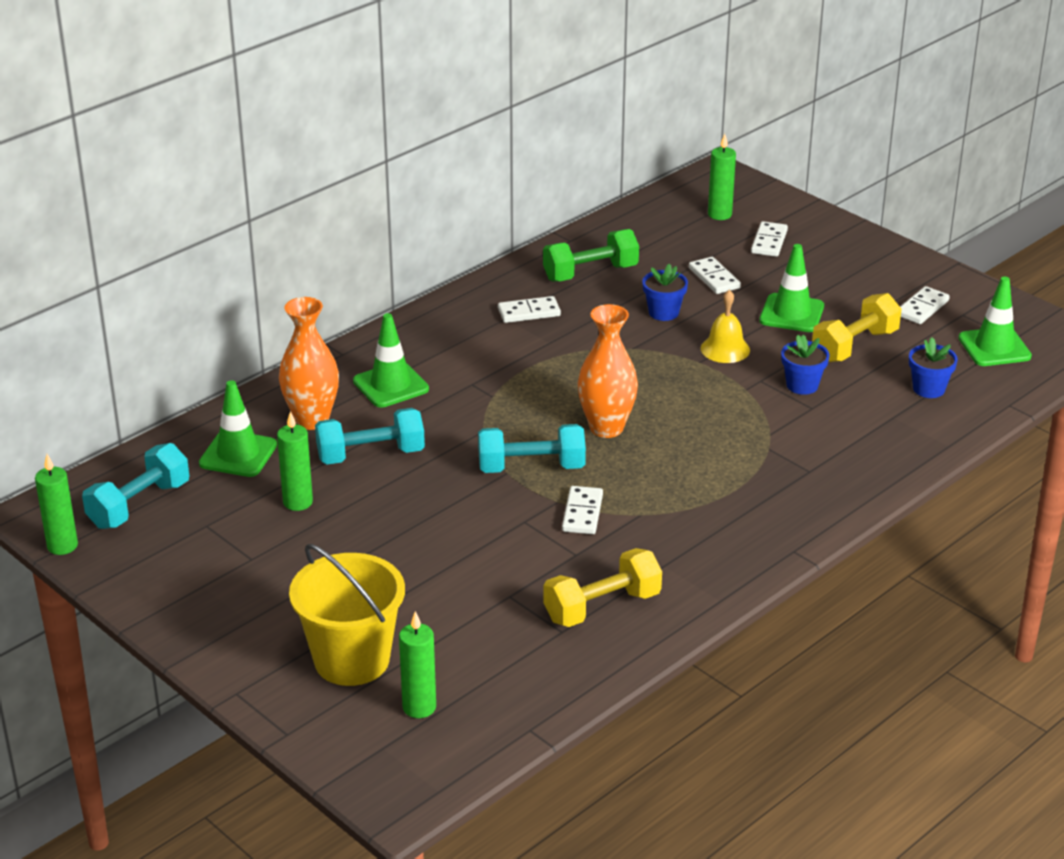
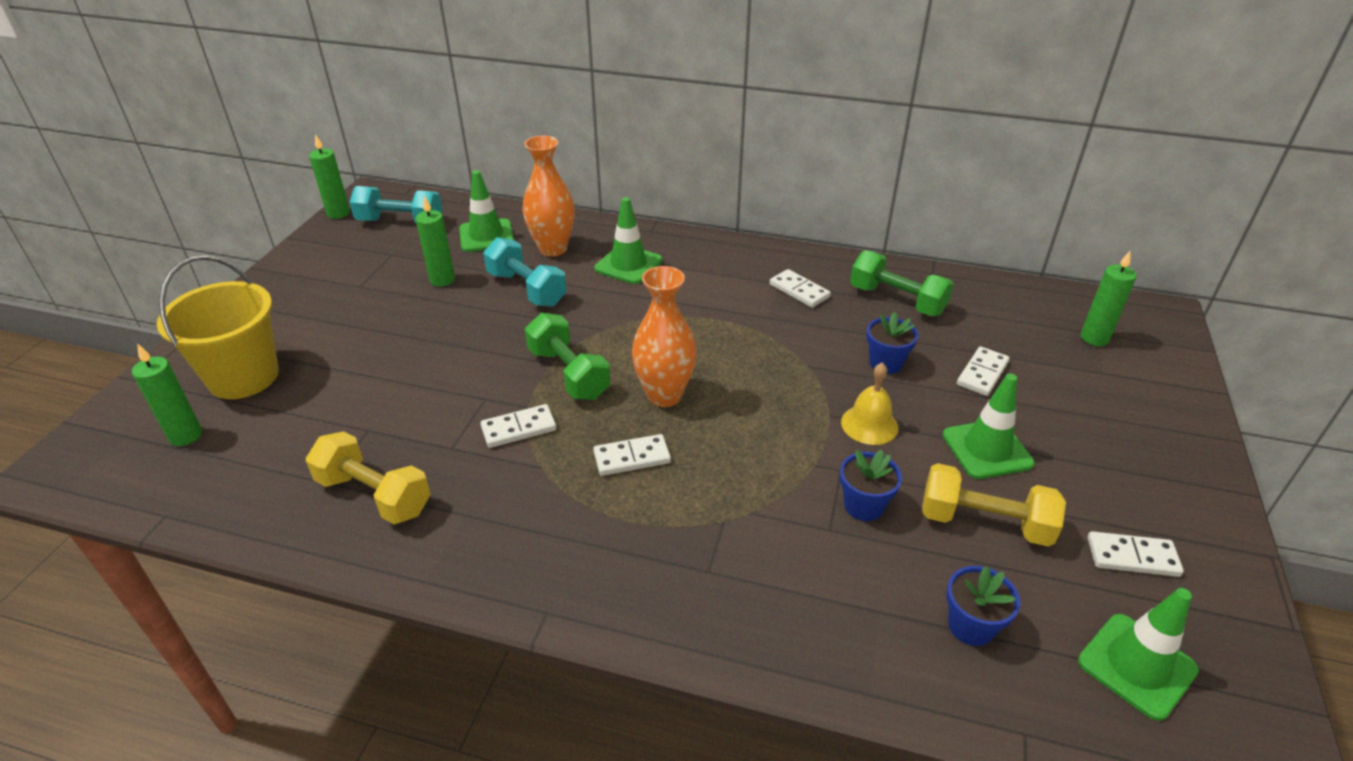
camera: 60 degrees right, 5 degrees up
turquoise dumbbell [478,424,586,473] -> green dumbbell [525,313,611,400]
white domino [751,221,788,257] -> white domino moved to [593,434,671,476]

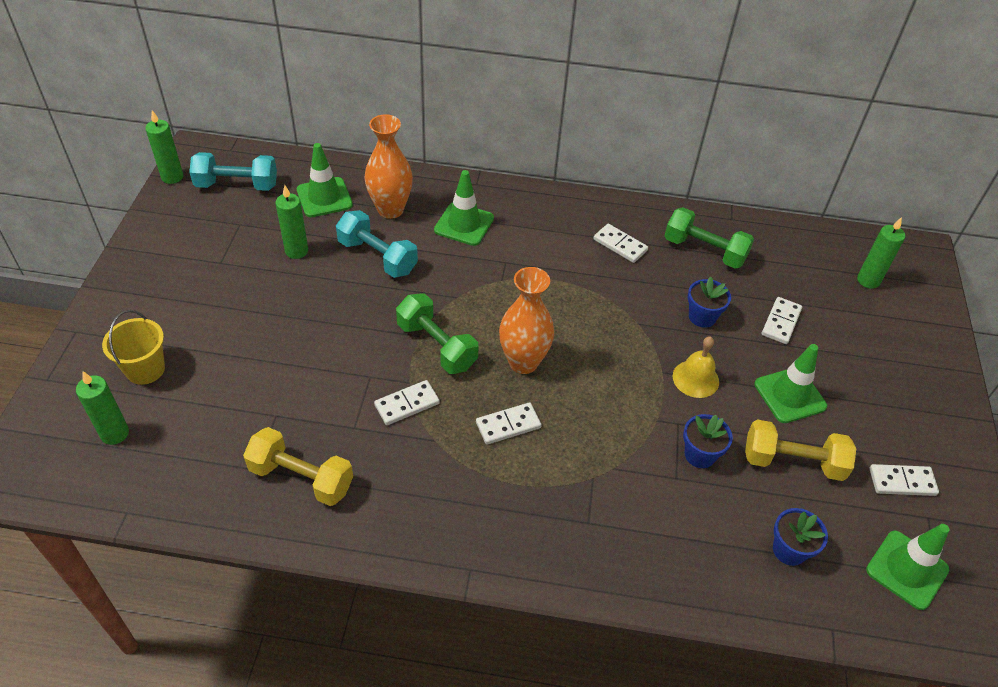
camera: 10 degrees left, 10 degrees up
yellow bucket [157,256,279,399] -> yellow bucket [102,310,165,385], size x0.63

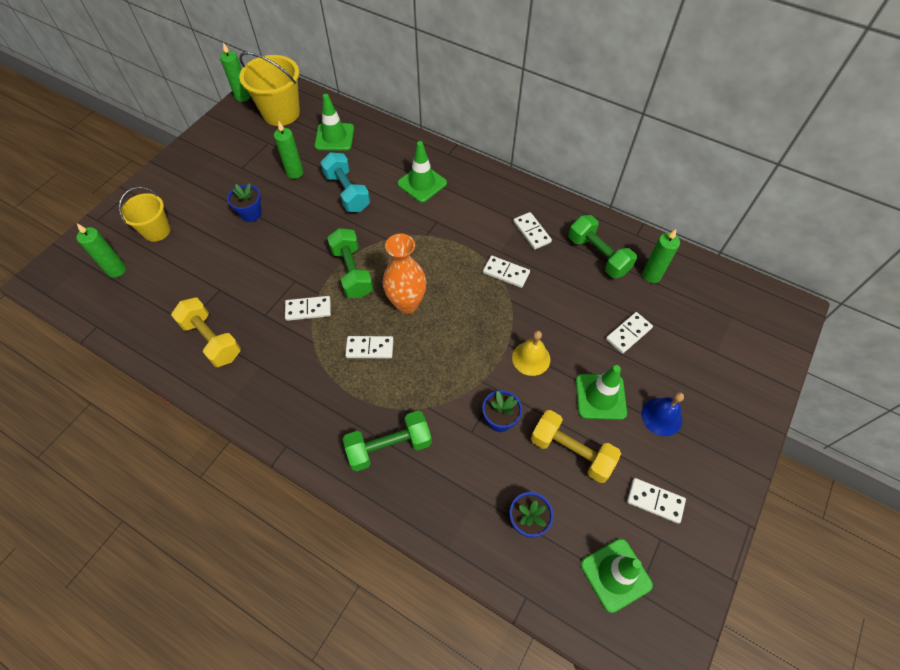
camera: 25 degrees right, 10 degrees up
turquoise dumbbell [189,152,277,191] -> yellow bucket [239,52,300,126]
orange vase [365,114,413,219] -> none
blue flower pot [688,277,731,328] -> blue flower pot moved to [227,183,262,222]
green candle [857,217,905,289] -> green candle moved to [642,229,680,283]
none -> green dumbbell [343,411,432,471]
none -> white domino [483,256,530,288]
none -> blue bell [641,392,684,436]

